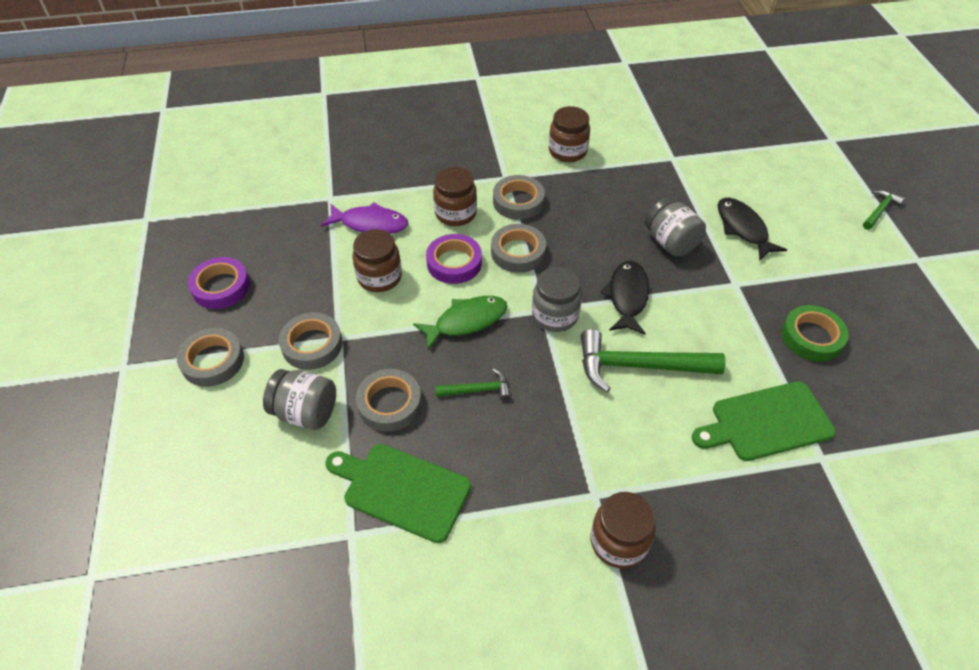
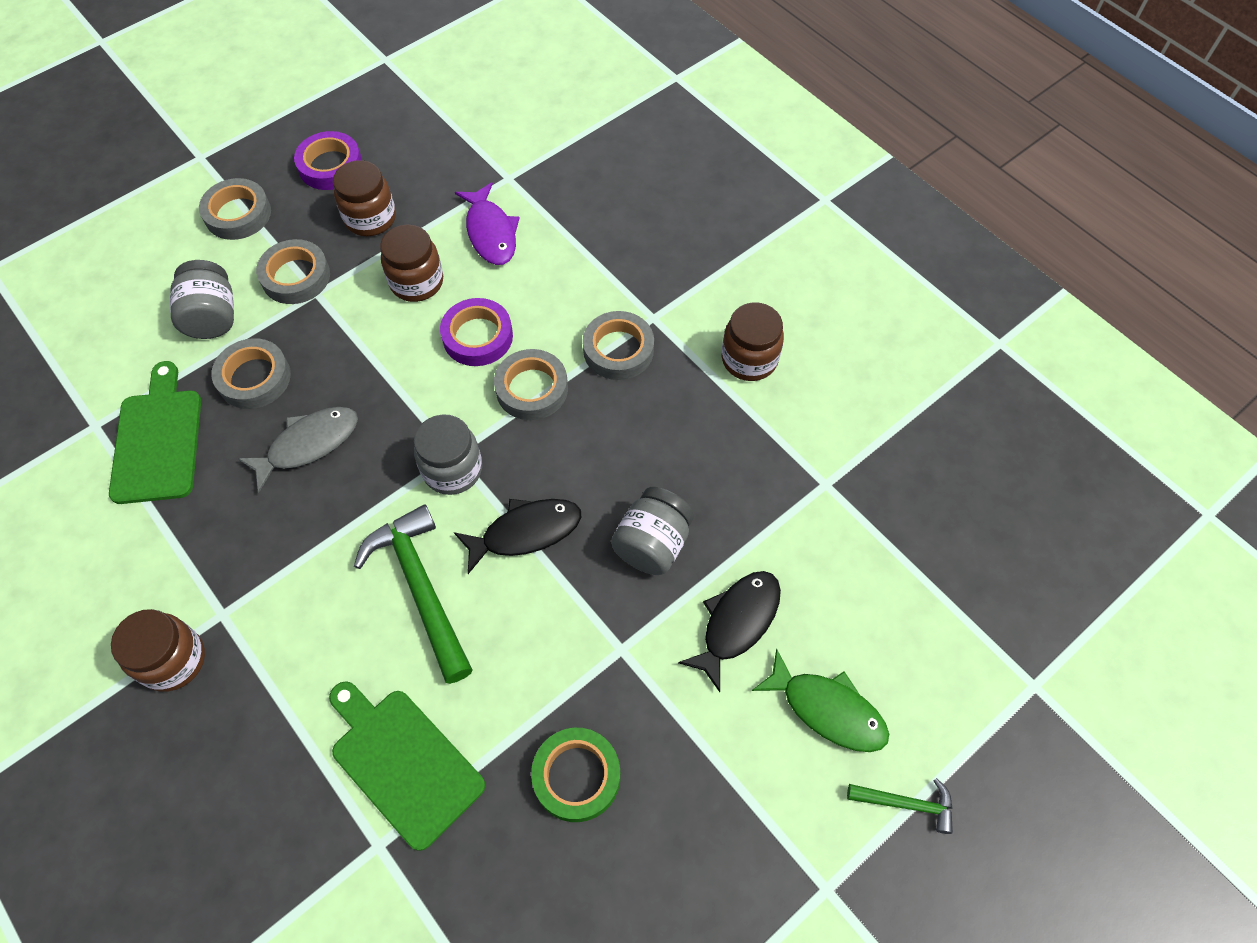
camera: 60 degrees right, 10 degrees up
green fish [413,296,508,350] -> green fish moved to [752,649,889,752]
brown jar [433,167,477,226] -> brown jar moved to [333,160,396,236]
green hammer [435,368,511,400] -> grey fish [237,407,358,493]

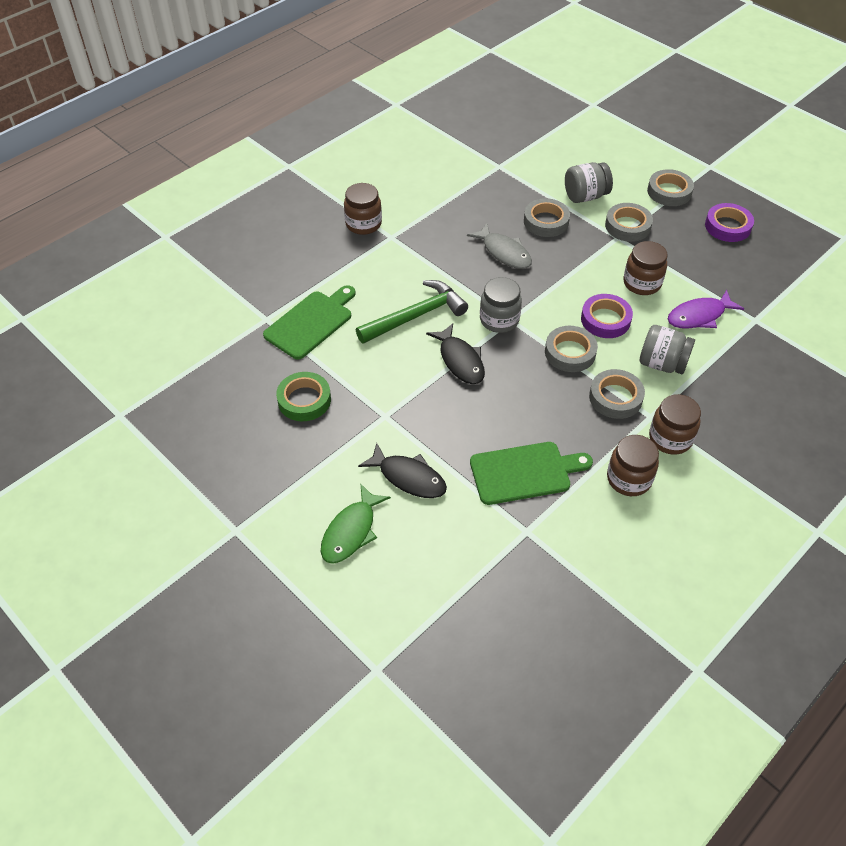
camera: 85 degrees right, 10 degrees down
green cutting board [109,361,201,504] -> green cutting board moved to [470,442,593,505]
brown jar [333,160,396,236] -> brown jar moved to [649,394,701,455]
grey jar [611,487,694,575] -> grey jar moved to [640,325,695,374]
green hammer [847,778,953,834] -> none

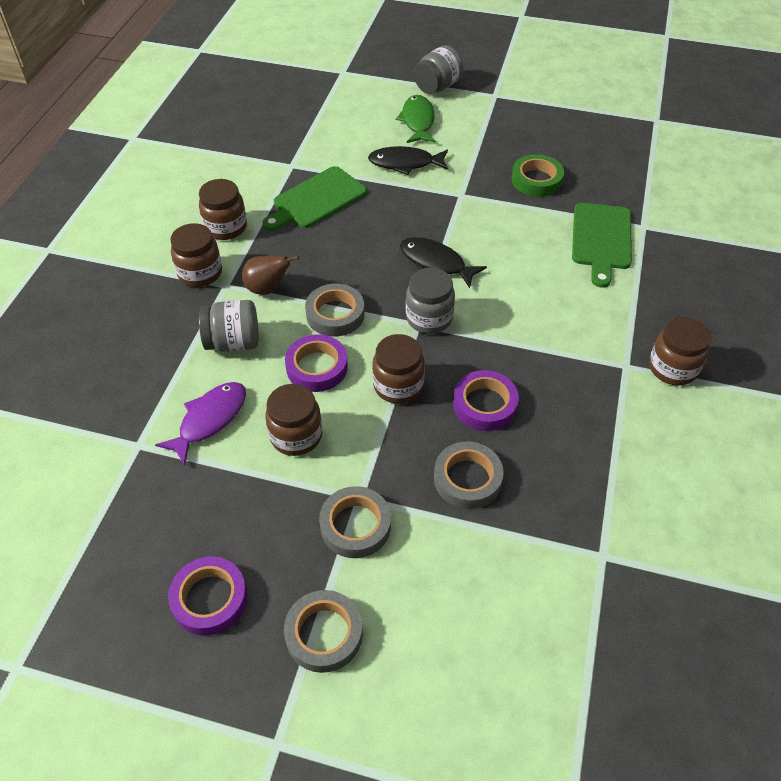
camera: 150 degrees right, 0 degrees up
green hammer [356,280,468,344] -> none
grey fish [467,223,532,269] -> purple tape [453,370,519,431]
grey jar [565,162,613,203] -> grey jar moved to [414,45,463,94]
grey tape [589,369,645,419] -> brown pear [242,256,299,295]
none -> brown jar [372,334,425,404]

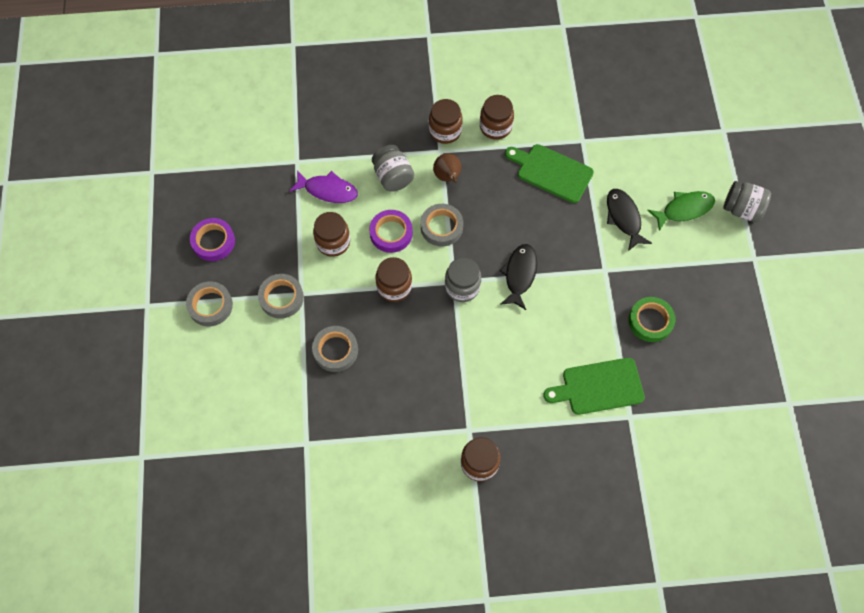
camera: 70 degrees right, 15 degrees up
purple tape [453,370,519,431] -> none

